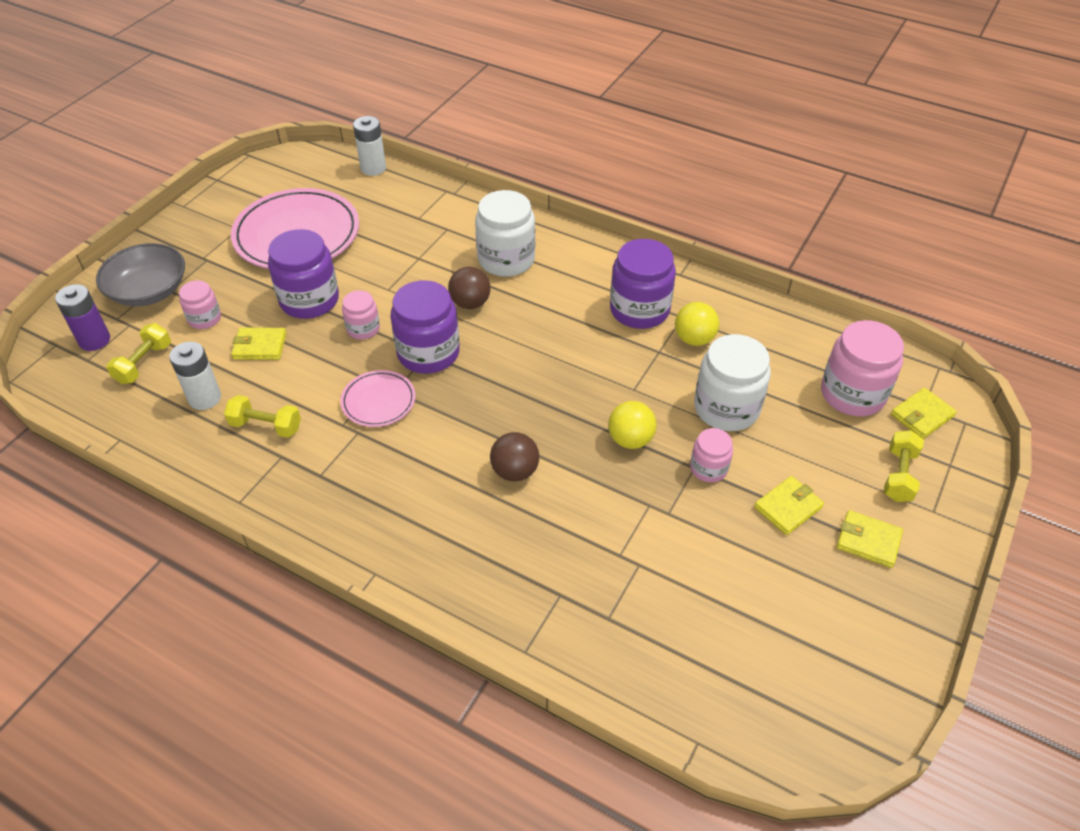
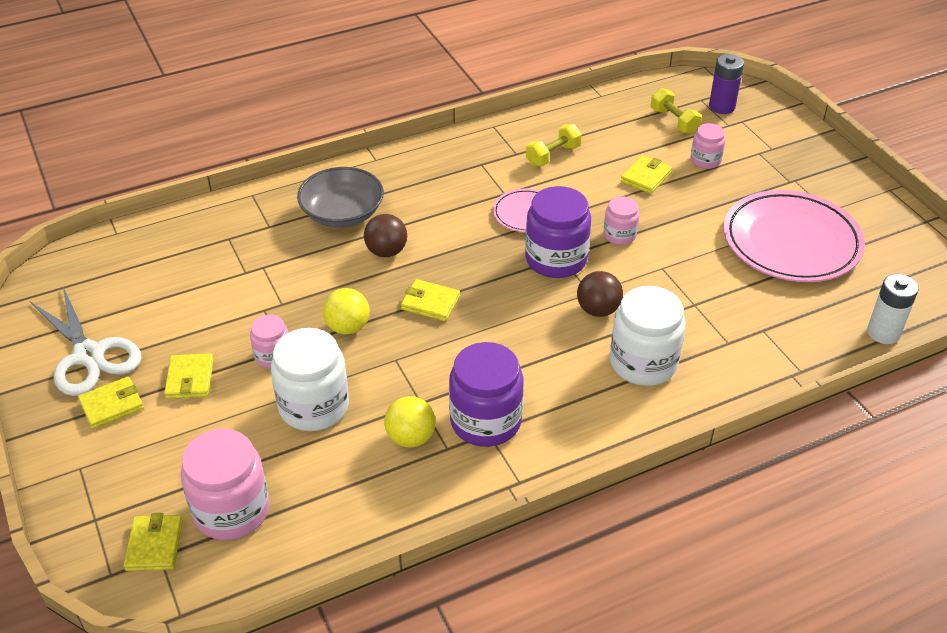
camera: 125 degrees right, 5 degrees down
grey bowl [96,243,185,306] -> grey bowl moved to [297,167,384,228]
white battery [169,342,221,410] -> none
purple jar [268,229,339,319] -> none
yellow dumbbell [884,430,924,502] -> none
none -> white scissors [30,287,142,396]
none -> yellow wallet [401,279,460,321]

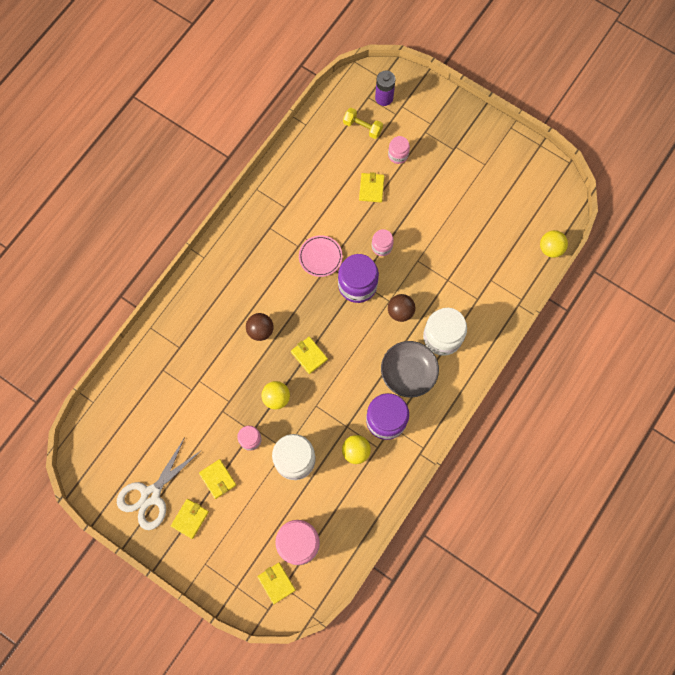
camera: 30 degrees left, 30 degrees up
white scissors [30,287,142,396] -> white scissors turned 105 degrees clockwise [117,437,202,530]
grey bowl [297,167,384,228] -> grey bowl moved to [381,341,439,398]
yellow wallet [401,279,460,321] -> yellow wallet turned 60 degrees clockwise [291,337,328,374]
yellow dumbbell [526,124,582,166] -> none
pink plate [723,190,865,282] -> none
white battery [867,274,919,344] -> yellow ball [540,230,568,258]

